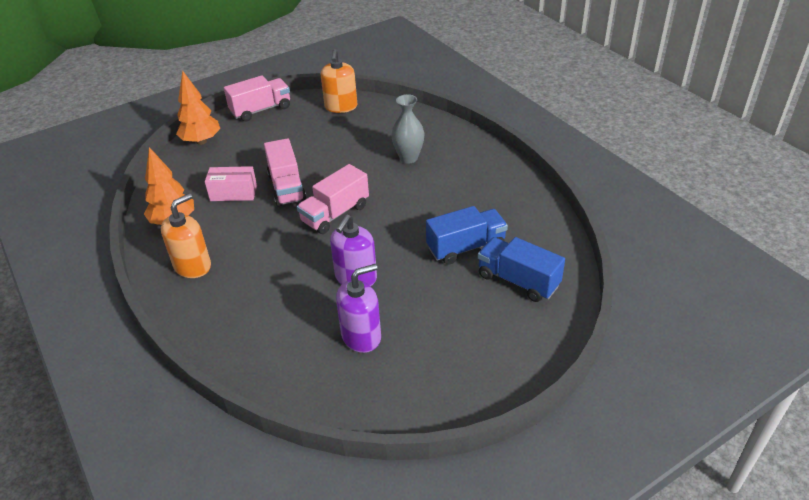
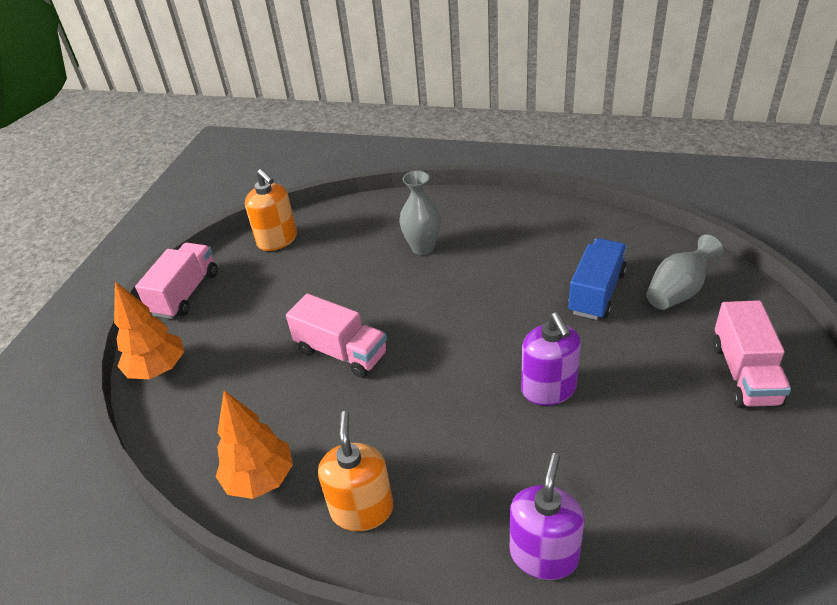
camera: 40 degrees left, 0 degrees up
pink box [205,166,257,201] -> none
pink truck [297,164,369,234] -> pink truck moved to [713,300,791,408]
purple soap dispenser [336,264,381,353] -> purple soap dispenser moved to [510,453,584,580]
blue truck [478,237,565,302] -> grey vase [646,235,723,310]

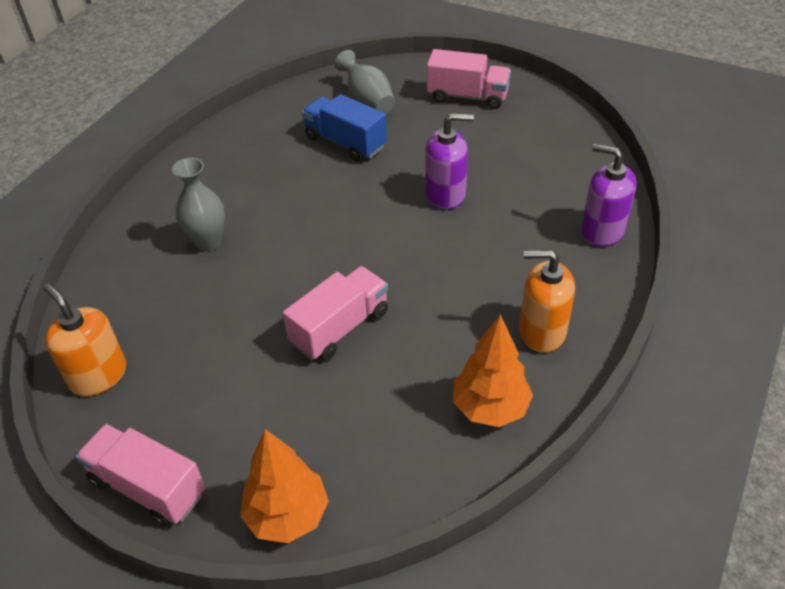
camera: 80 degrees left, 5 degrees up
orange soap dispenser [245,169,297,251] -> orange soap dispenser turned 105 degrees counterclockwise [44,284,126,396]

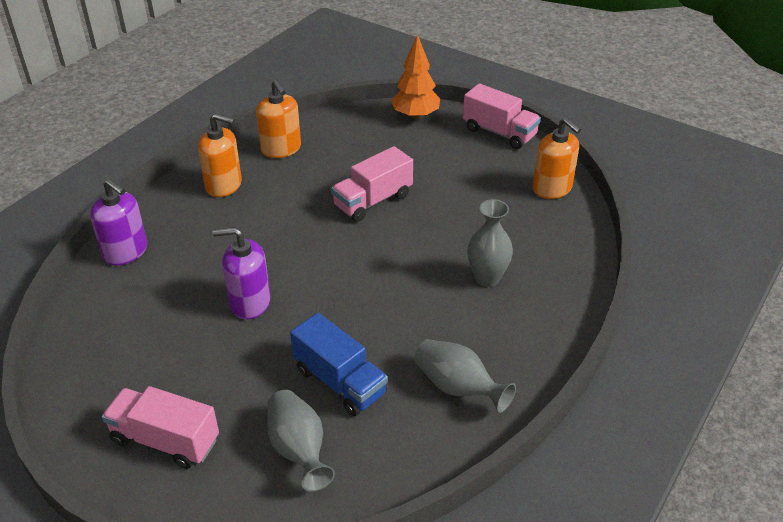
camera: 175 degrees left, 5 degrees down
orange tree [453,314,533,427] -> orange soap dispenser [256,80,301,158]
none -> grey vase [414,339,516,413]

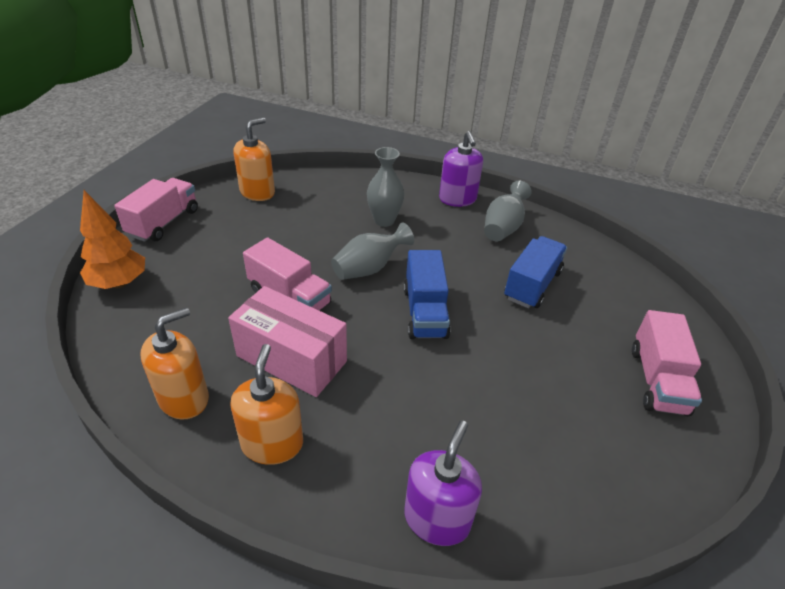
camera: 105 degrees left, 0 degrees up
purple soap dispenser [212,227,270,319] -> purple soap dispenser moved to [439,131,483,207]
grey vase [267,390,335,492] -> grey vase moved to [331,222,414,280]
none -> pink box [228,286,347,397]
none -> blue truck [404,250,450,339]

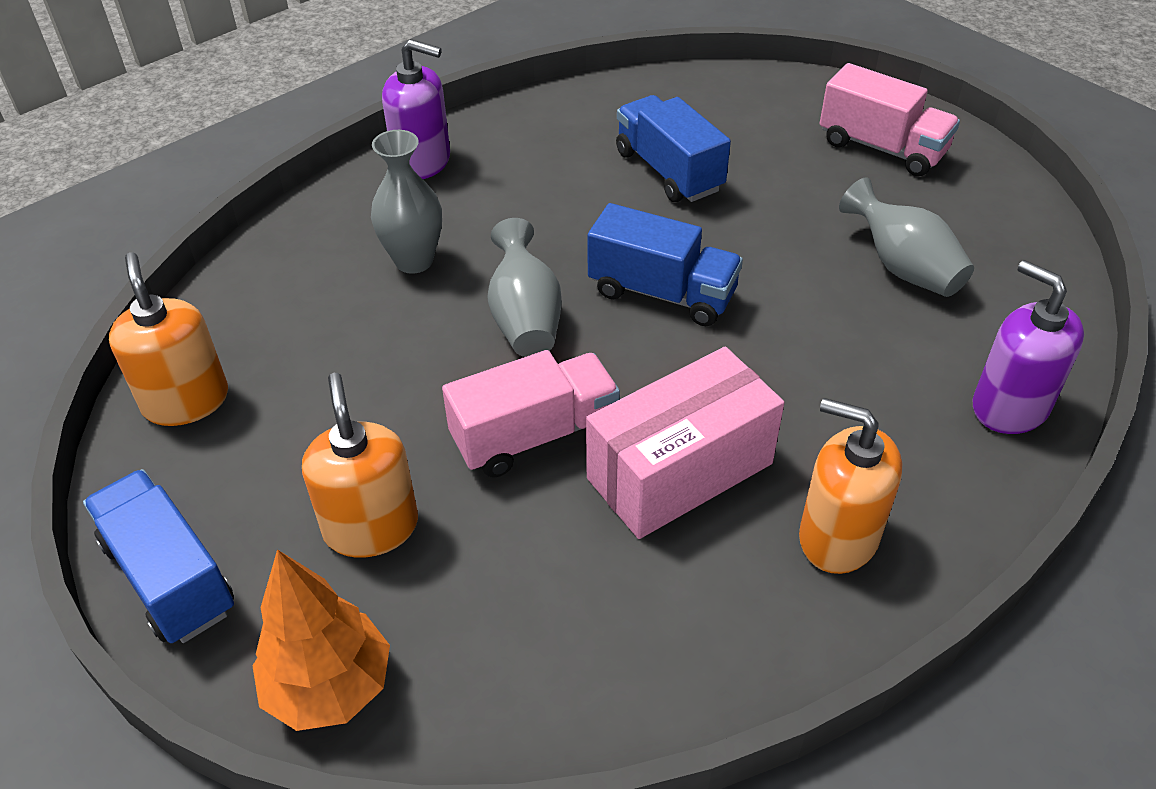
camera: 60 degrees left, 5 degrees up
pink truck [114,178,198,242] -> blue truck [83,469,234,643]
orange soap dispenser [140,307,209,419] -> orange soap dispenser moved to [302,373,418,558]
grey vase [484,181,532,241] -> grey vase moved to [839,177,974,297]

